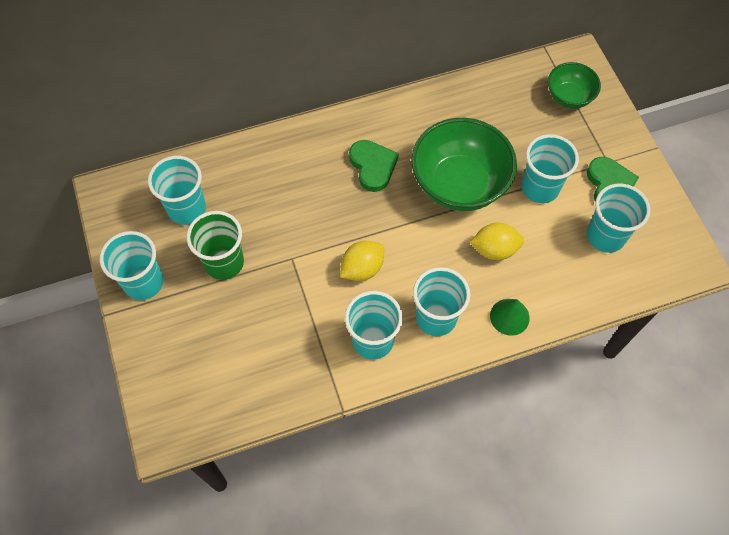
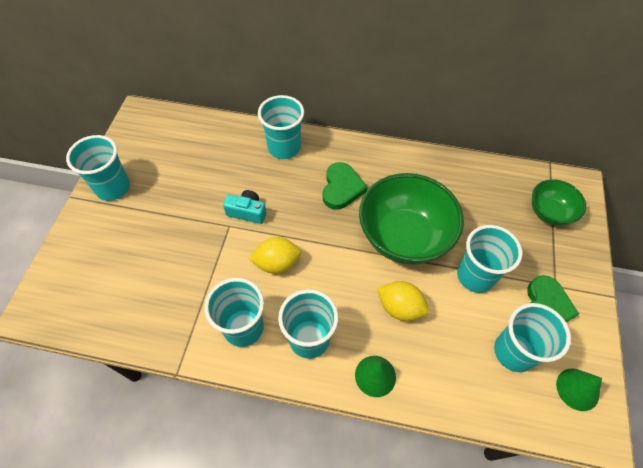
camera: 30 degrees right, 5 degrees down
turquoise cup [148,156,206,225] -> turquoise cup moved to [258,95,304,159]
green cup [187,211,244,280] -> none
none -> turquoise camera [223,190,266,224]
none -> green cone [556,369,602,411]

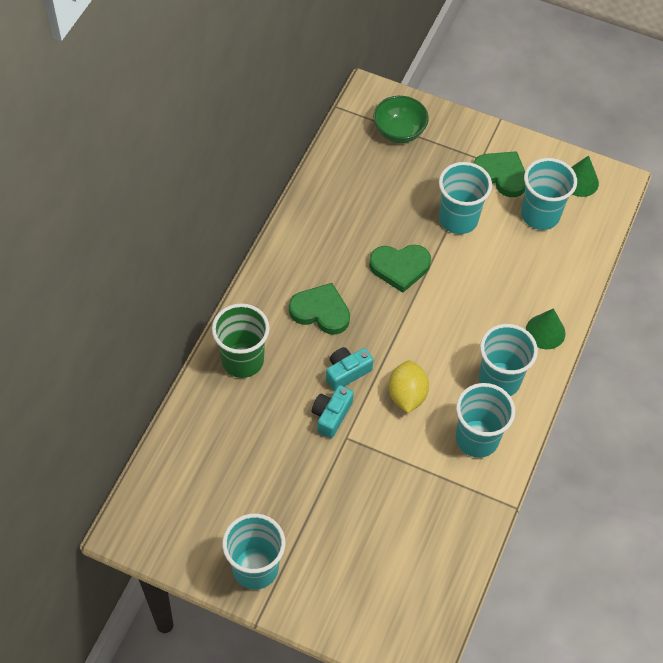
camera: 80 degrees left, 0 degrees up
turquoise cup [258,95,304,159] -> green cup [212,303,270,378]
green bowl [359,173,464,265] -> green heart [369,245,431,293]
yellow lemon [377,281,429,321] -> none
none -> turquoise camera [326,347,373,391]

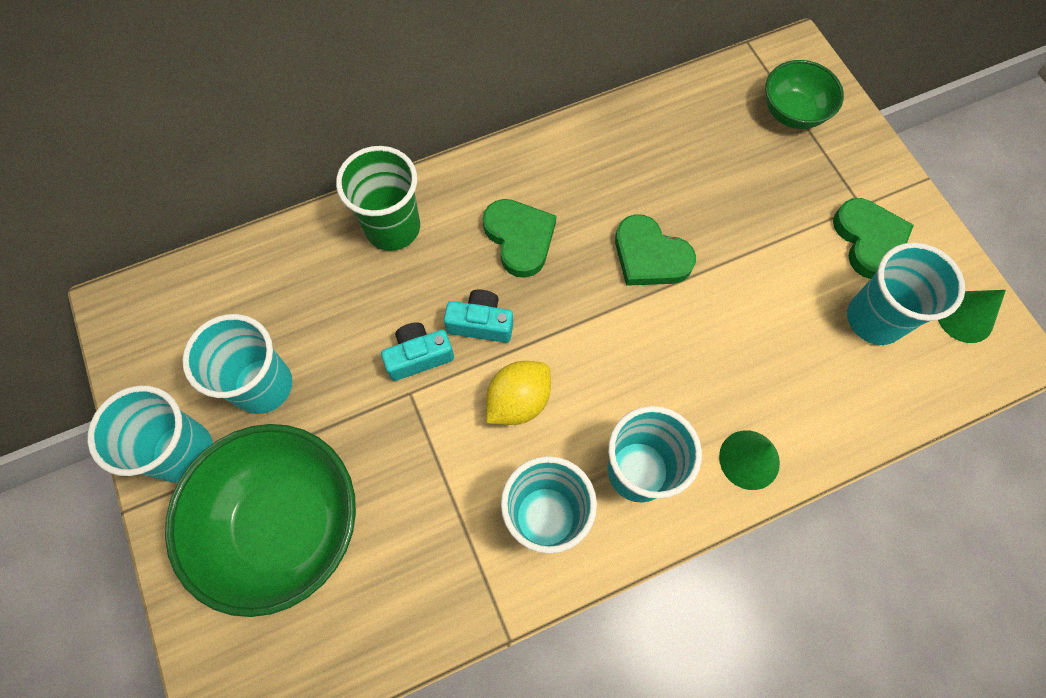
camera: 45 degrees right, 10 degrees up
turquoise cup [439,162,492,234] -> turquoise cup moved to [182,314,292,414]
none -> green bowl [165,424,356,617]

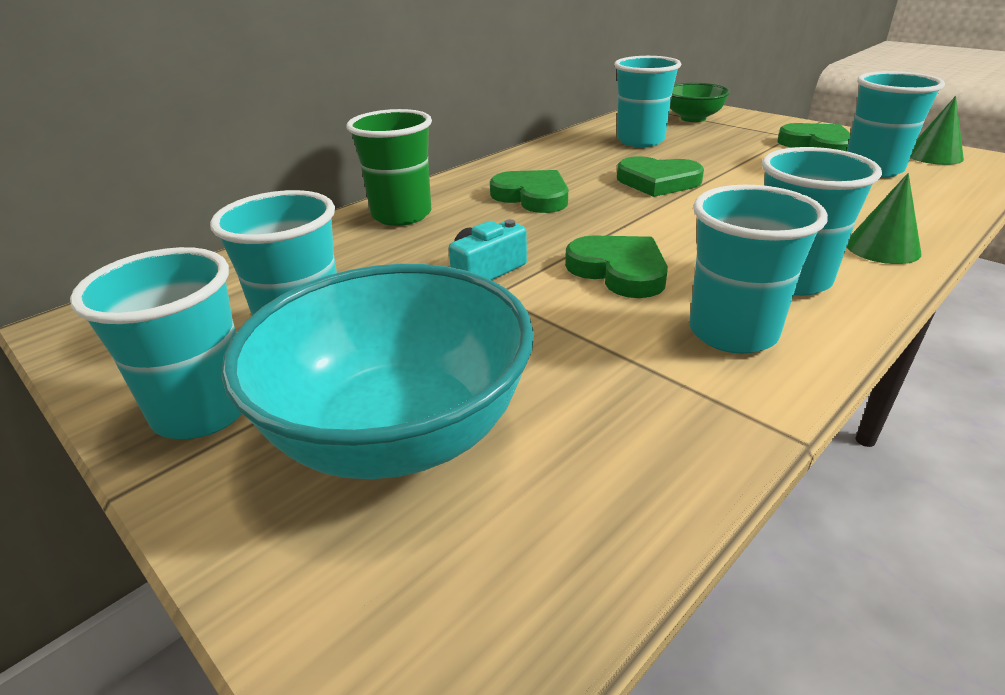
camera: 20 degrees left, 35 degrees down
green bowl [165,424,356,617] -> turquoise bowl [222,264,534,479]
turquoise camera [444,290,513,343] -> none
yellow lemon [486,361,551,425] -> green heart [565,235,668,298]
none -> turquoise cup [614,56,681,147]

